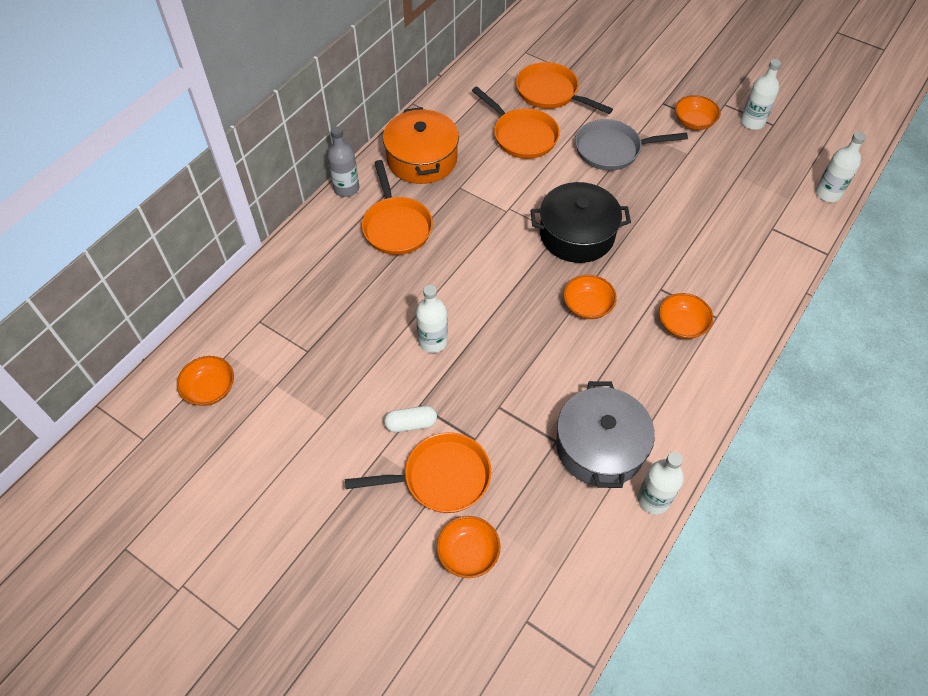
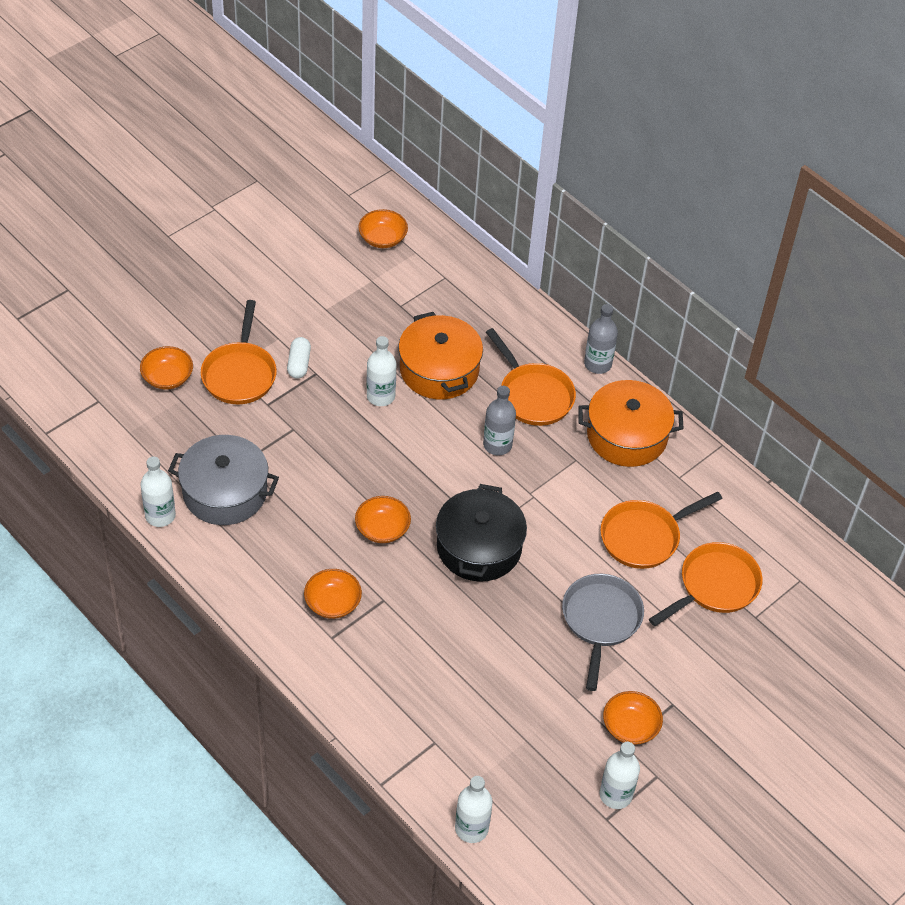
camera: 100 degrees right, 5 degrees down
orange pan [362,160,433,255] -> orange pan turned 120 degrees counterclockwise [486,328,576,426]
none -> orange pot [398,312,483,399]
none -> grey bottle [483,386,516,455]

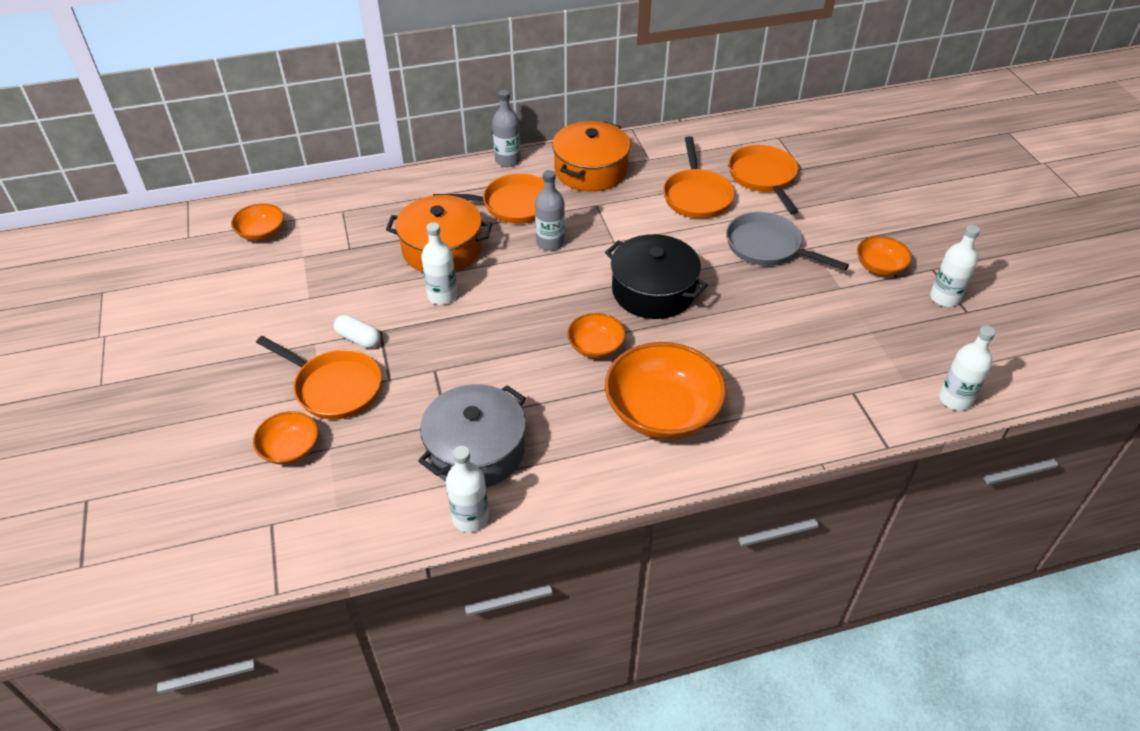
camera: 60 degrees left, 5 degrees down
orange bowl [304,569,362,619] -> orange bowl [605,342,726,439], size x1.92

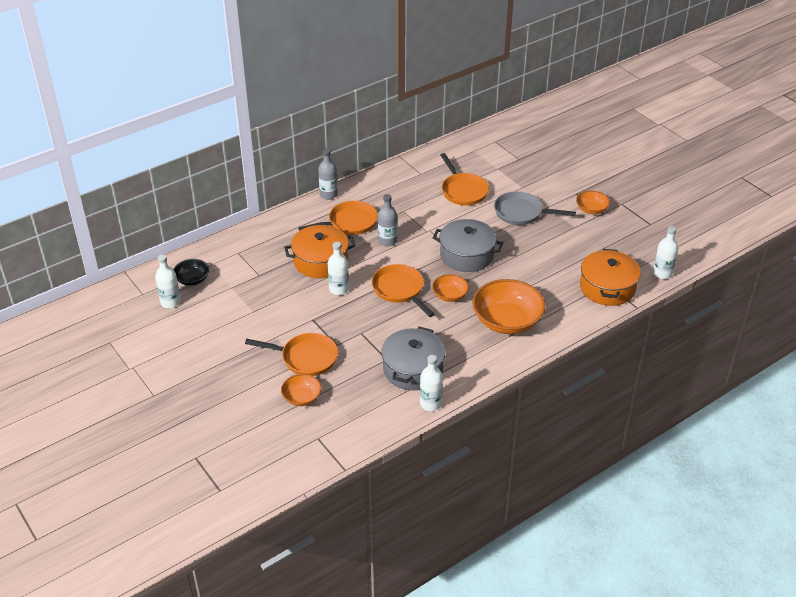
camera: 20 degrees left, 5 degrees down
orange bowl [231,203,284,241] -> black bowl [173,259,209,286]
white capsule [334,315,381,348] -> none
orange pot [552,121,631,192] -> orange pot moved to [580,249,641,306]
black pot [605,234,708,319] -> grey pot [433,219,503,272]
orange pan [728,145,798,215] -> orange pan moved to [372,264,435,317]
white bottle [930,225,980,307] -> white bottle moved to [155,254,181,308]

